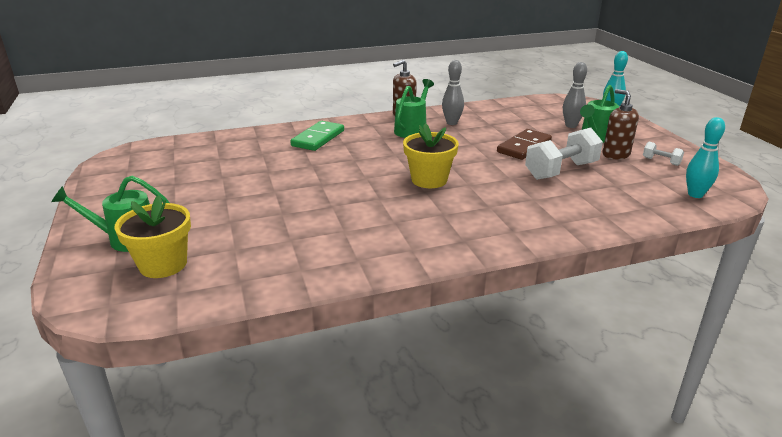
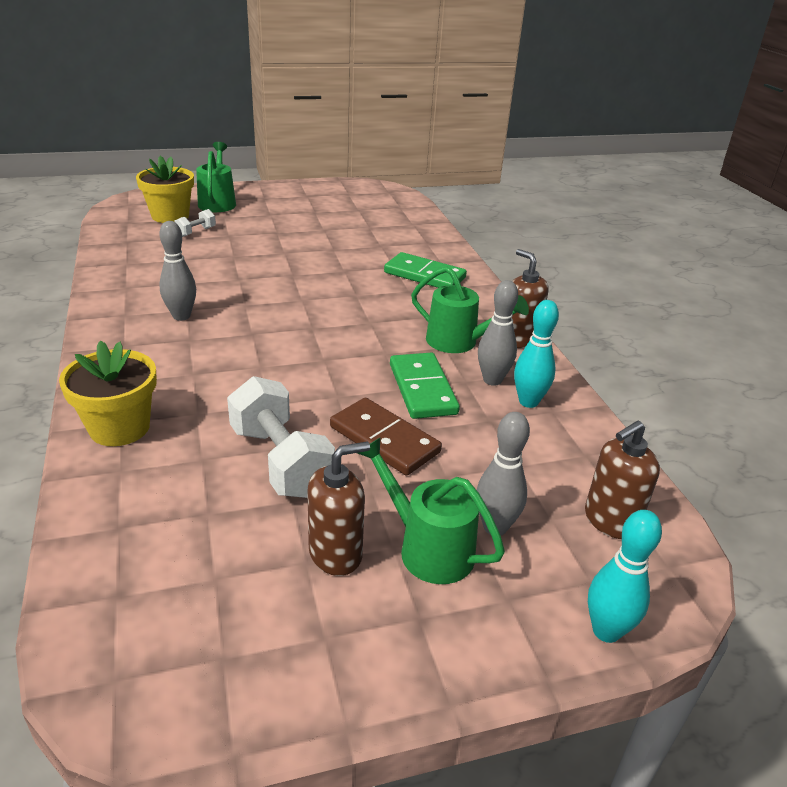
camera: 90 degrees right, 5 degrees up
yellow flower pot [403,123,459,188] -> yellow flower pot moved to [59,341,157,446]
white dumbbell [643,142,684,166] -> white dumbbell moved to [174,209,216,237]
turquoise bowling pin [686,117,725,198] -> turquoise bowling pin moved to [514,300,559,408]
none -> grey bowling pin [159,221,196,321]
none -> green domino [390,352,460,419]
none -> brown soap dispenser [585,421,660,539]

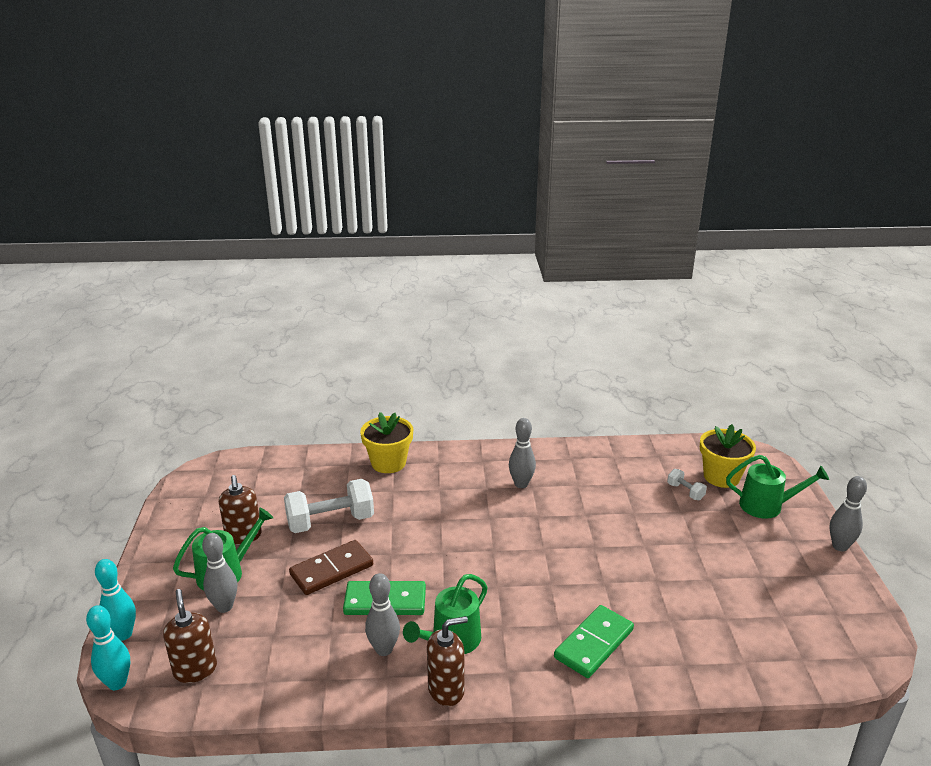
camera: 105 degrees right, 5 degrees down
turquoise bowling pin [514,300,559,408] -> turquoise bowling pin moved to [86,605,130,690]
none -> grey bowling pin [830,476,867,551]

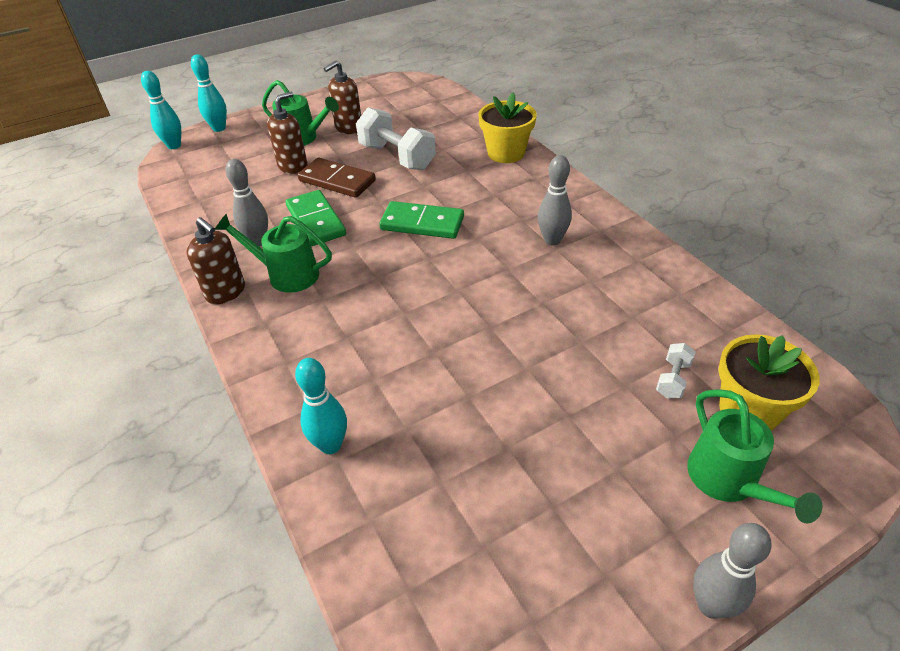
camera: 65 degrees right, 15 degrees up
brown soap dispenser [163,589,217,683] -> brown soap dispenser moved to [267,92,308,174]
grey bowling pin [202,533,237,613] -> none
green domino [554,605,634,678] -> green domino moved to [379,201,464,239]
none -> turquoise bowling pin [295,358,347,454]

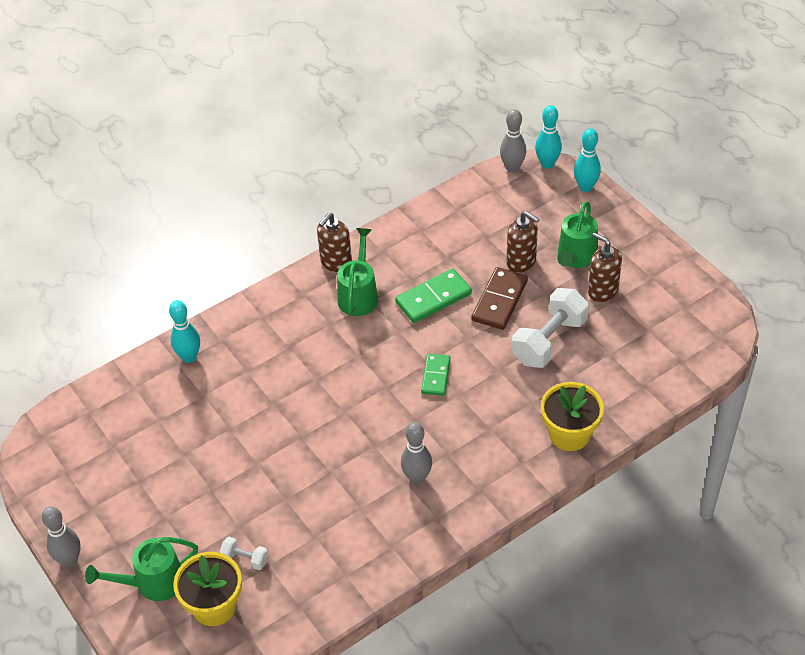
camera: 85 degrees right, 5 degrees up
grey bowling pin [225,159,268,246] -> grey bowling pin moved to [500,109,526,173]
green domino [379,201,464,239] -> green domino [421,354,451,396], size x0.65

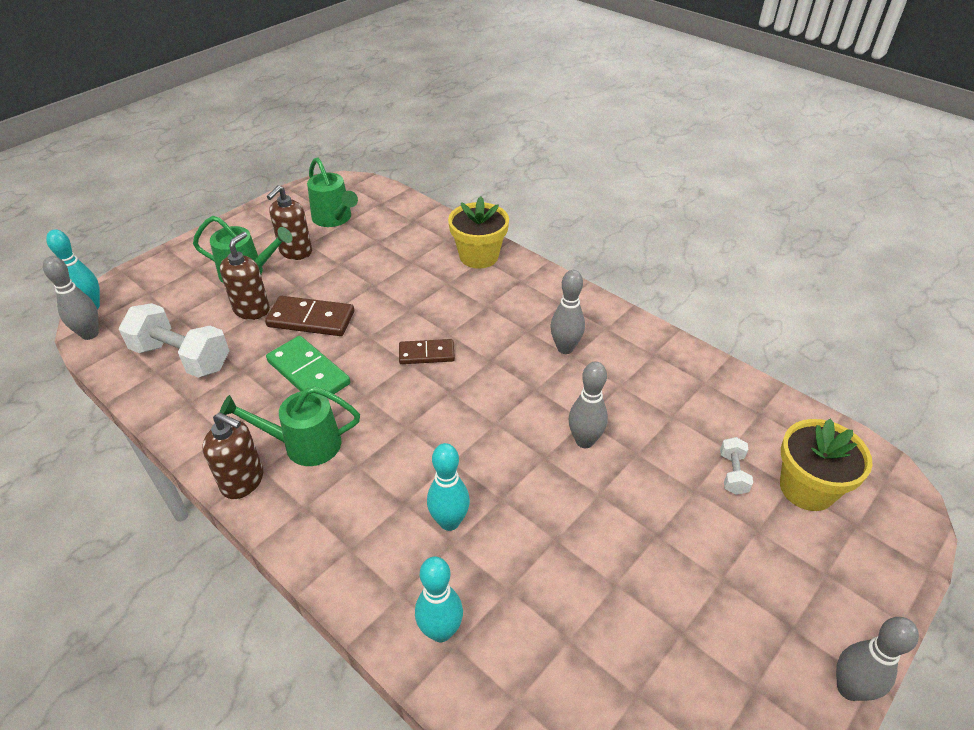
camera: 105 degrees left, 5 degrees down
green watering can [85,537,198,601] -> green watering can moved to [307,157,358,227]
green domino [421,354,451,396] -> brown domino [399,339,455,364]
white dumbbell [512,288,589,368] -> white dumbbell moved to [119,303,229,378]
turquoise bowling pin [574,128,601,192] -> turquoise bowling pin moved to [427,443,470,531]
none -> grey bowling pin [569,361,608,448]

